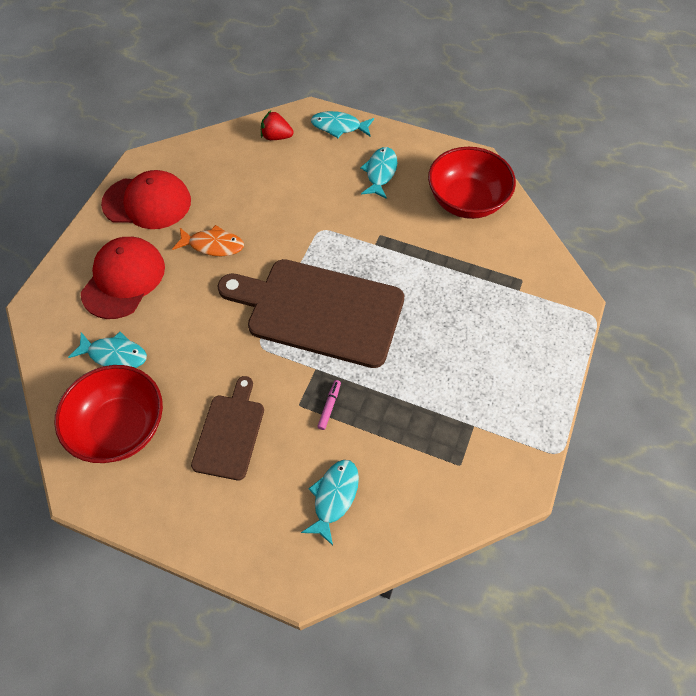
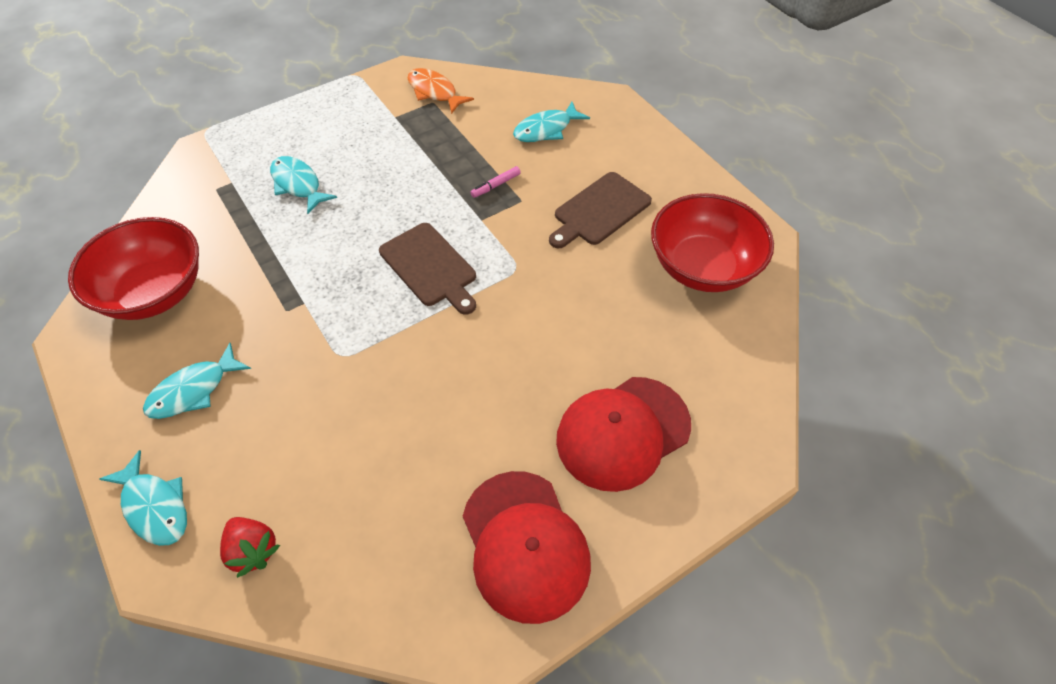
camera: 145 degrees left, 5 degrees down
turquoise fish [68,332,147,368] -> turquoise fish moved to [270,156,337,214]
red cap [101,170,191,229] -> red cap turned 150 degrees counterclockwise [463,471,591,624]
orange fish [172,225,244,256] -> orange fish moved to [408,68,474,114]
brown cutting board [217,259,404,368] -> brown cutting board [379,223,476,315], size x0.53

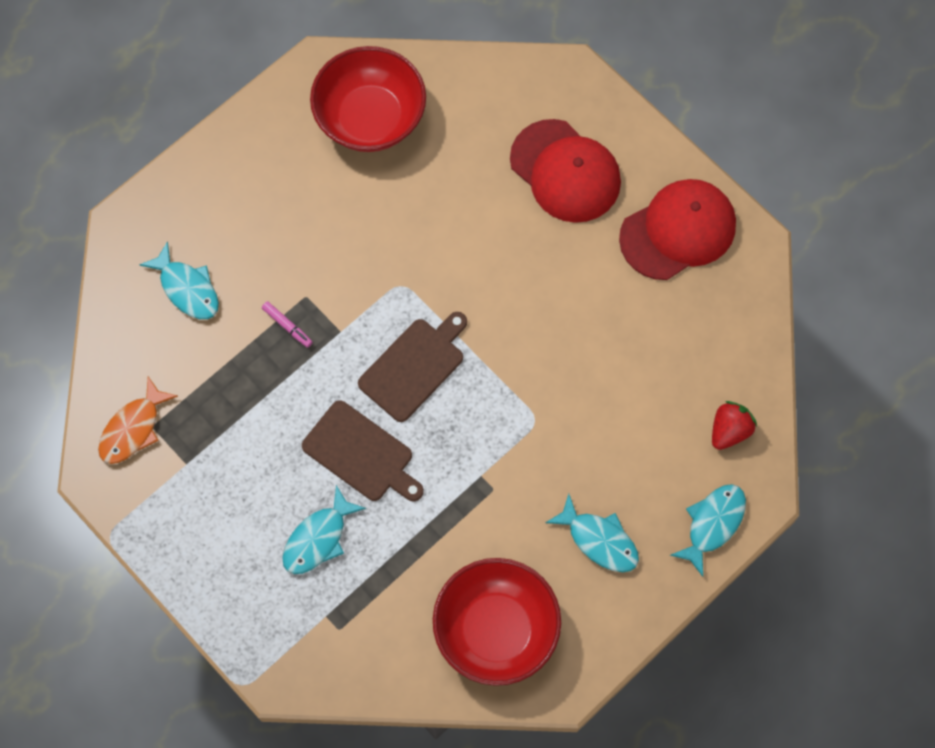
camera: 100 degrees left, 15 degrees up
brown cutting board [549,172,652,249] -> brown cutting board moved to [302,400,424,501]

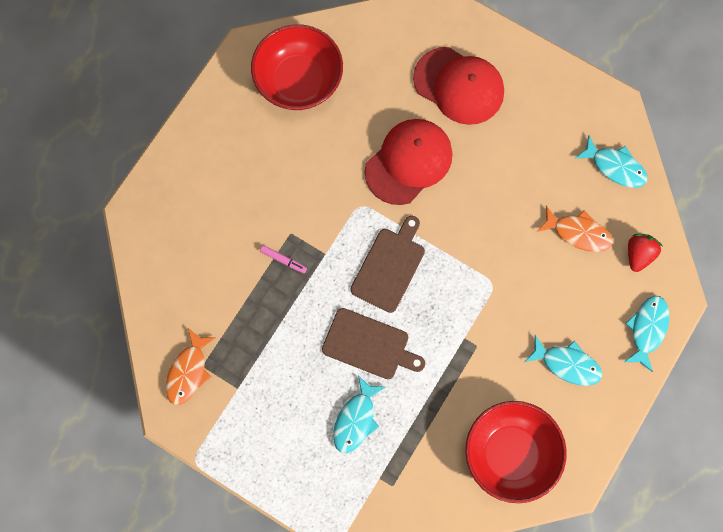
camera: 15 degrees left, 5 degrees up
turquoise fish [139,241,219,319] -> turquoise fish moved to [575,135,648,188]
red cap [619,179,736,280] -> red cap moved to [365,119,453,205]
none -> orange fish [537,206,613,252]

